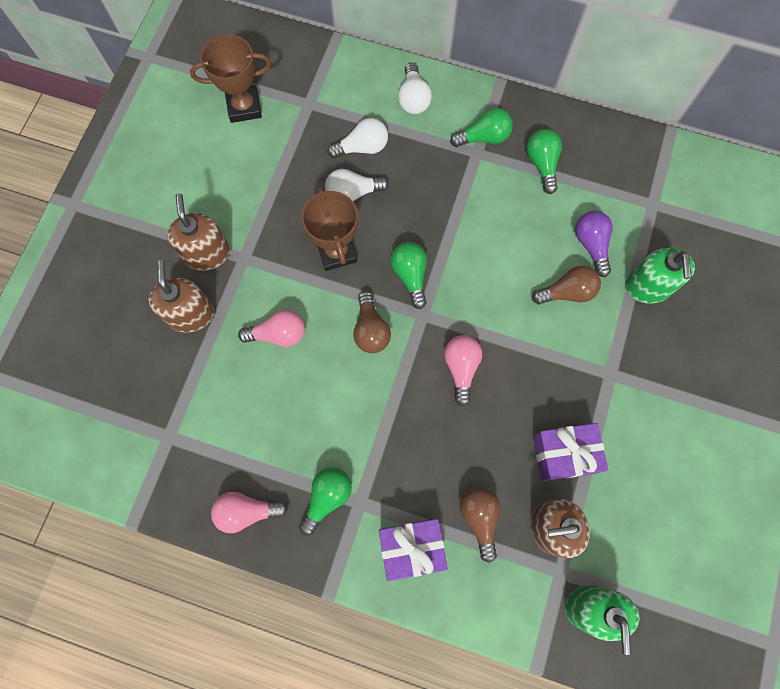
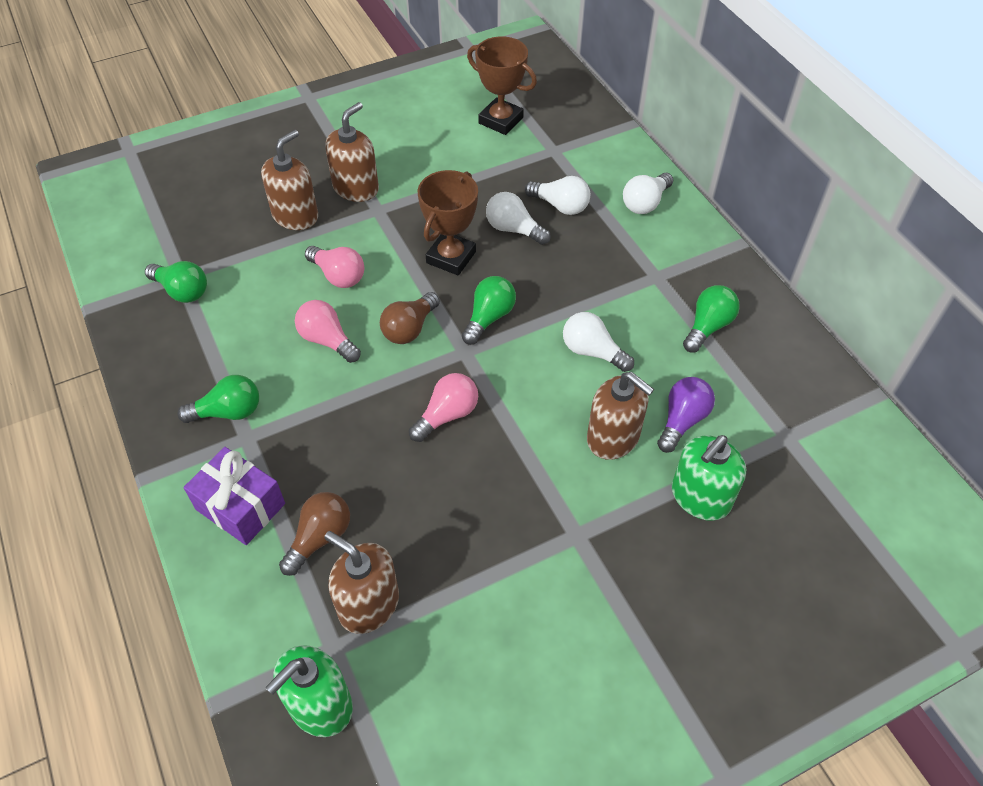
camera: 45 degrees right, 20 degrees down
pink light bulb [211,492,288,533] -> pink light bulb moved to [295,300,361,363]
green light bulb [450,108,513,147] -> green light bulb moved to [145,261,207,303]
brown light bulb [532,266,601,305] -> brown soap dispenser [587,372,654,460]
purple gift [533,423,608,481] -> none
none -> white light bulb [563,312,634,372]

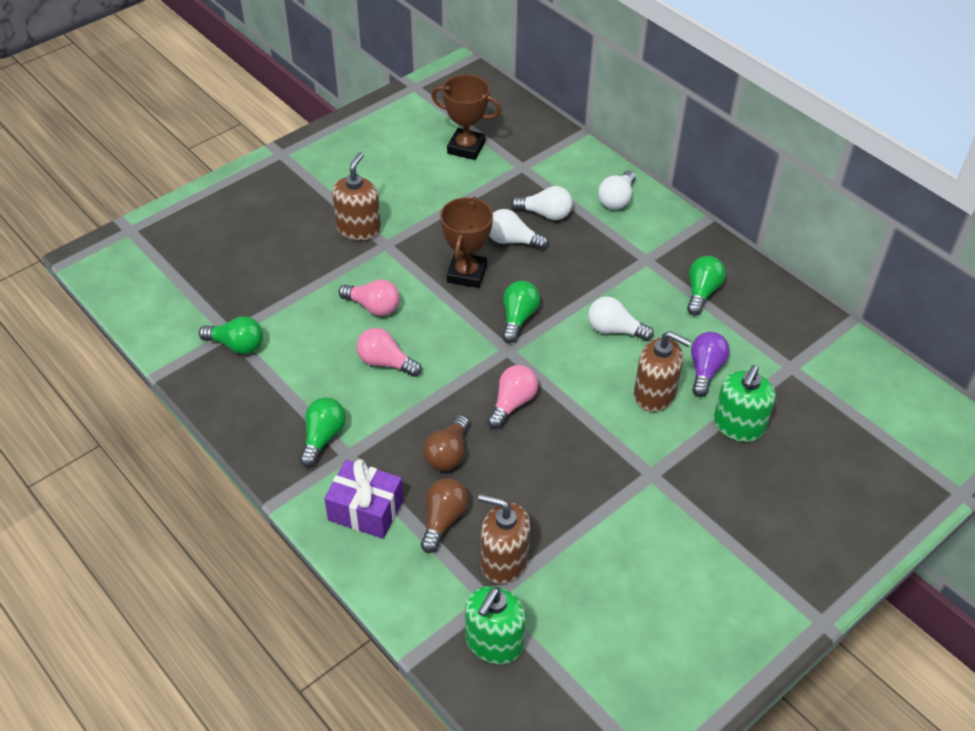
camera: 15 degrees left, 5 degrees down
green light bulb [177,375,259,423] -> green light bulb turned 45 degrees counterclockwise [300,397,346,467]
brown soap dispenser [261,130,318,230] -> none
brown light bulb [380,292,440,344] -> brown light bulb moved to [423,415,469,471]

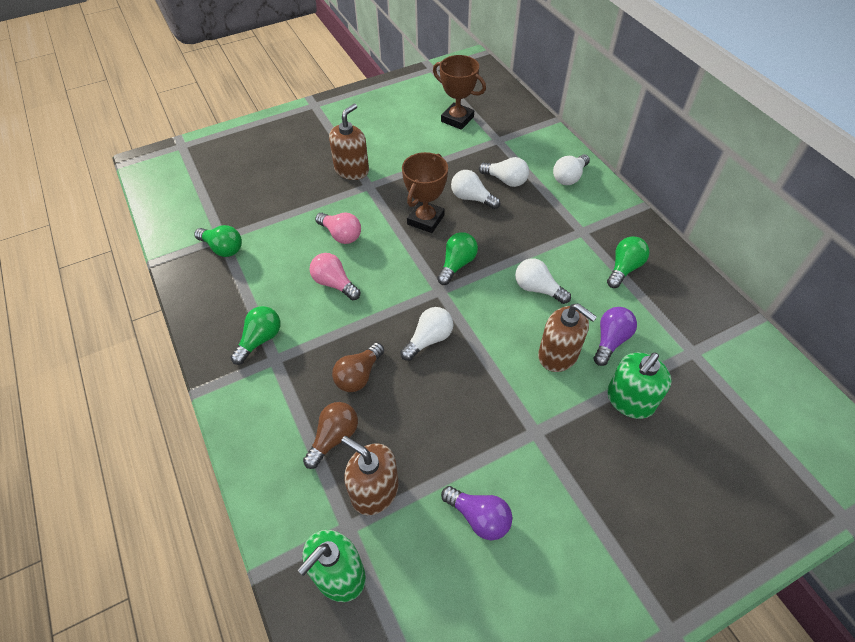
camera: 15 degrees right, 5 degrees up
purple gift [324,459,403,539] -> none
pink light bulb [487,365,538,429] -> white light bulb [400,307,453,361]
none -> purple light bulb [441,486,512,540]

